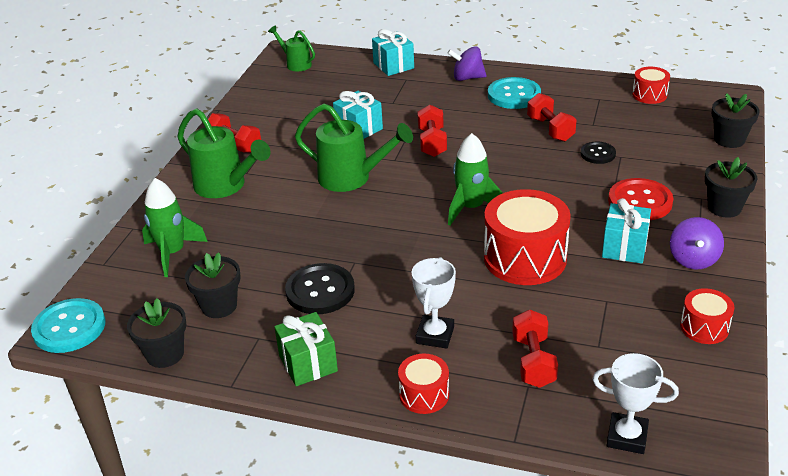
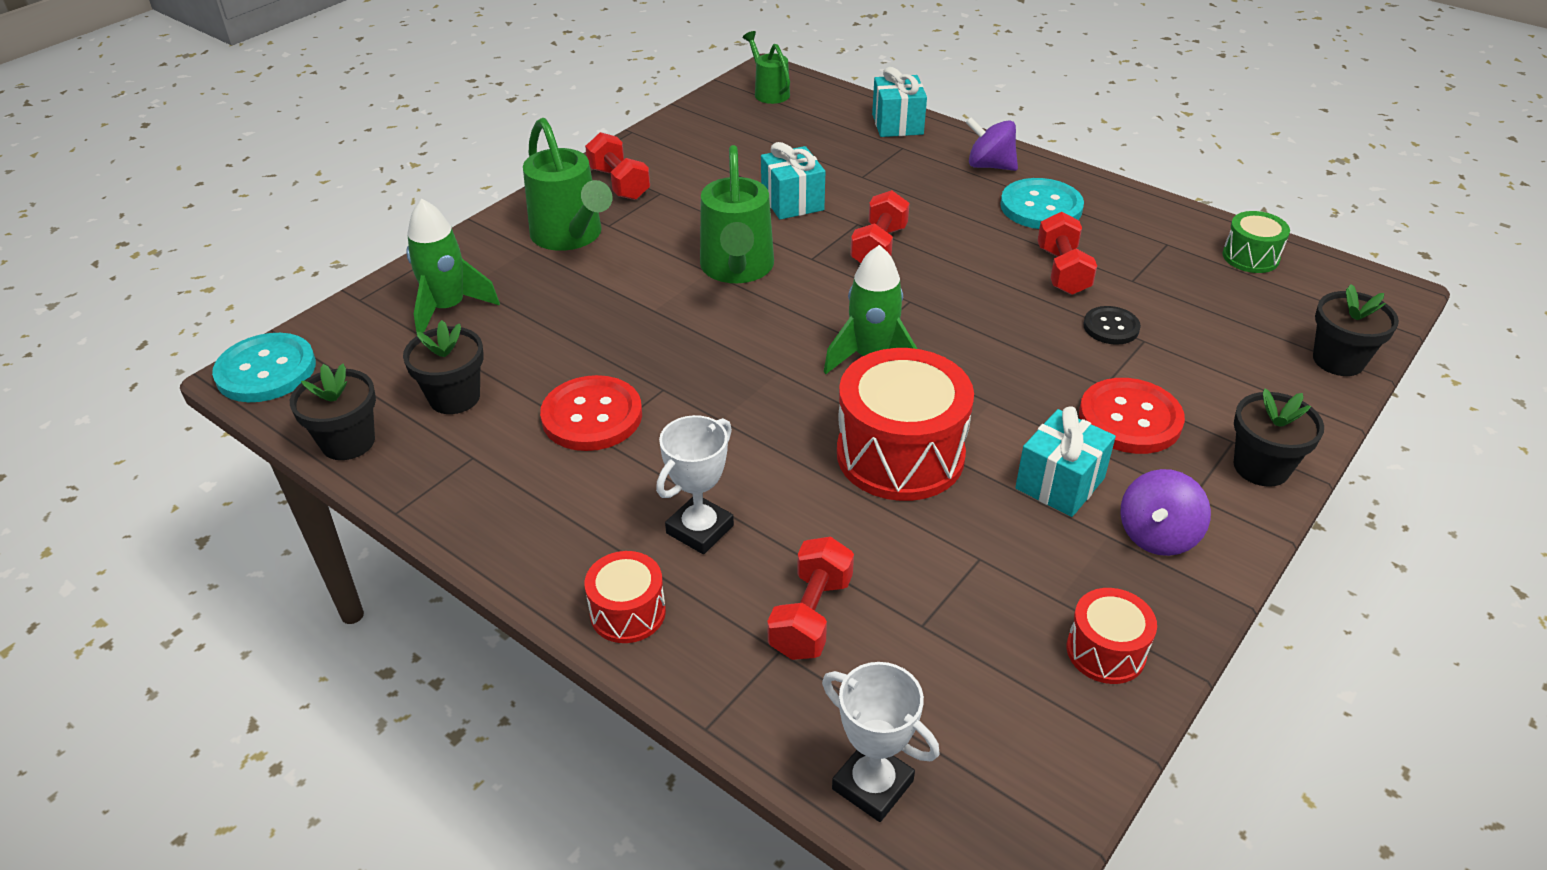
camera: 20 degrees right, 5 degrees up
green gift [274,312,338,386] -> none
black button [285,263,355,314] -> red button [540,375,642,451]
green watering can [295,103,413,192] -> green watering can turned 45 degrees clockwise [700,145,774,283]
red drum [632,67,670,104] -> green drum [1223,211,1290,273]

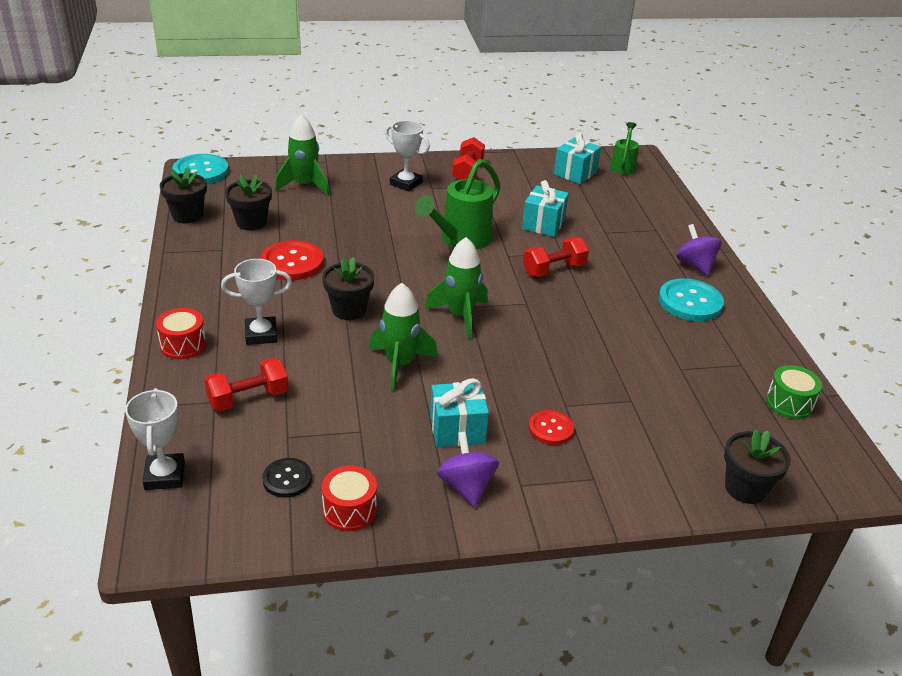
camera: 40 degrees right, 5 degrees down
green watering can [523,118,612,251] -> white trophy [385,120,430,192]
red drum [837,348,974,501] -> green rocket [369,283,438,391]
turquoise gift [872,67,927,137] -> turquoise gift moved to [554,133,601,184]
red dumbbell [1037,212,1097,295] -> none
red button [1079,378,1185,454] -> red button [529,410,574,445], size x0.59
black button [1083,306,1141,345] -> black button moved to [262,458,312,498]
purple spinning top [1120,469,1211,556] -> purple spinning top turned 90 degrees clockwise [437,432,499,507]
black flower pot [1234,388,1324,487] -> black flower pot moved to [322,257,374,320]

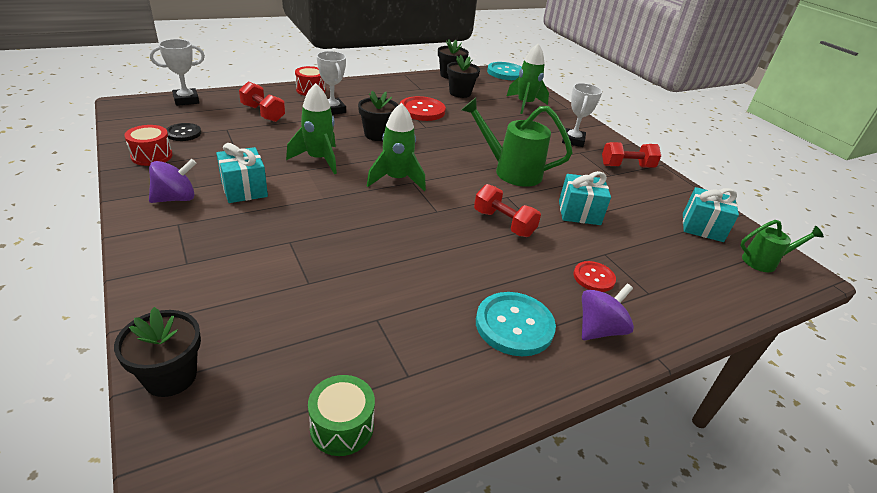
camera: 70 degrees right, 0 degrees up
red button [529,410,574,445] -> red button moved to [573,261,616,292]

